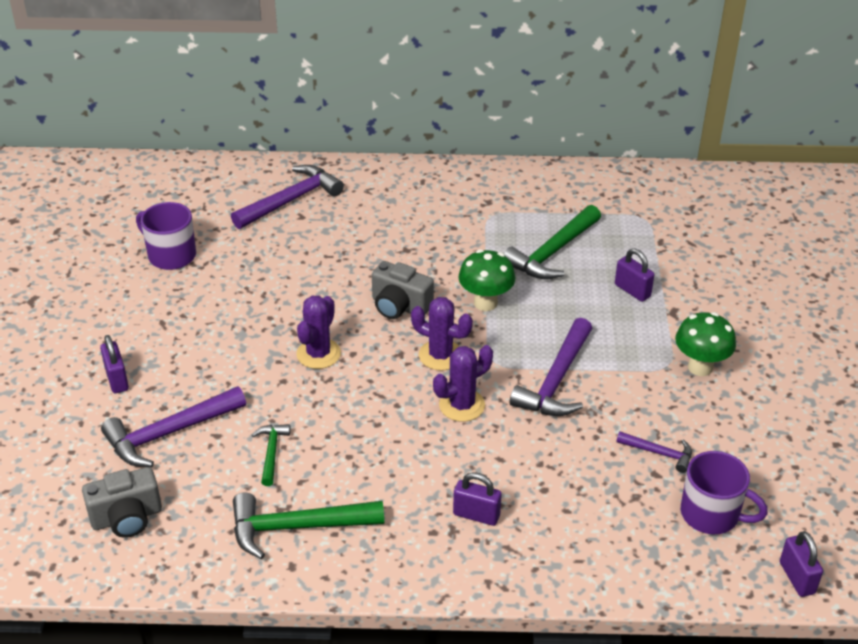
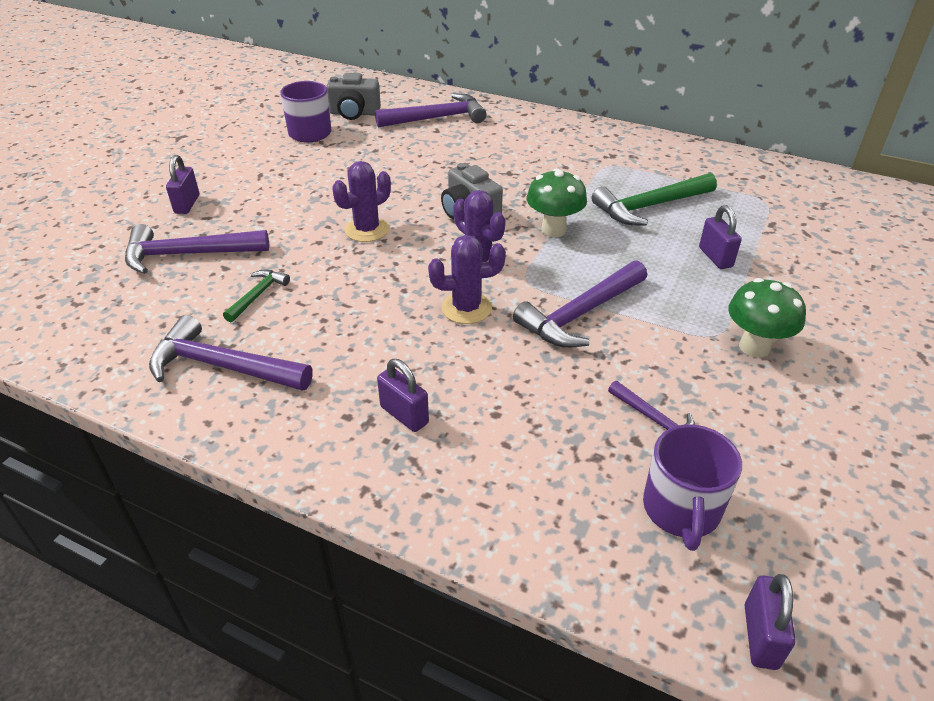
camera: 25 degrees right, 0 degrees up
grey camera [82,467,162,538] -> grey camera moved to [326,73,381,120]
green hammer [233,493,384,559] -> purple hammer [149,315,313,391]
purple mug [681,451,768,534] -> purple mug turned 45 degrees clockwise [643,424,742,551]

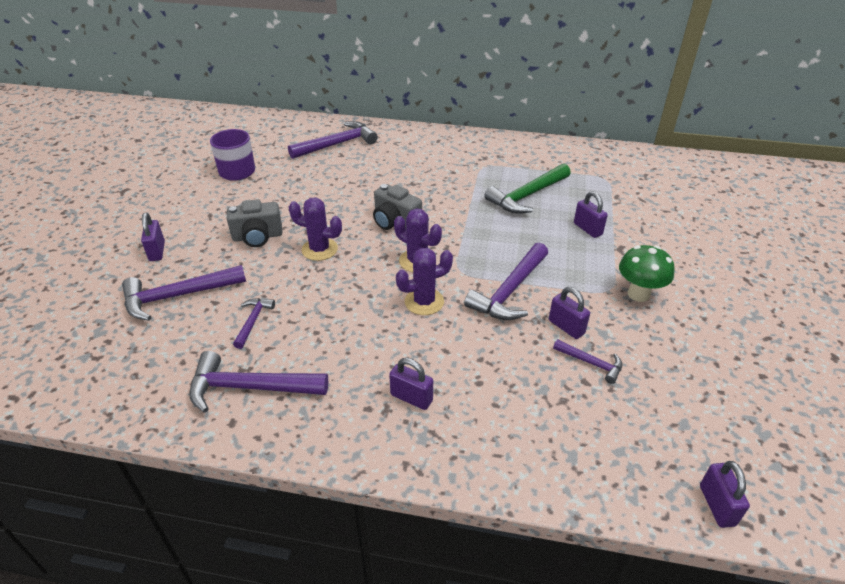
camera: 15 degrees left, 0 degrees up
green hammer [223,270,290,322] -> purple hammer [233,298,275,349]
grey camera [326,73,381,120] -> grey camera moved to [227,199,282,247]
purple cactus [332,161,391,242] -> purple cactus turned 75 degrees clockwise [289,198,342,261]
green mushroom [527,169,587,237] -> none
purple mug [643,424,742,551] -> none
none -> purple padlock [549,287,590,339]

